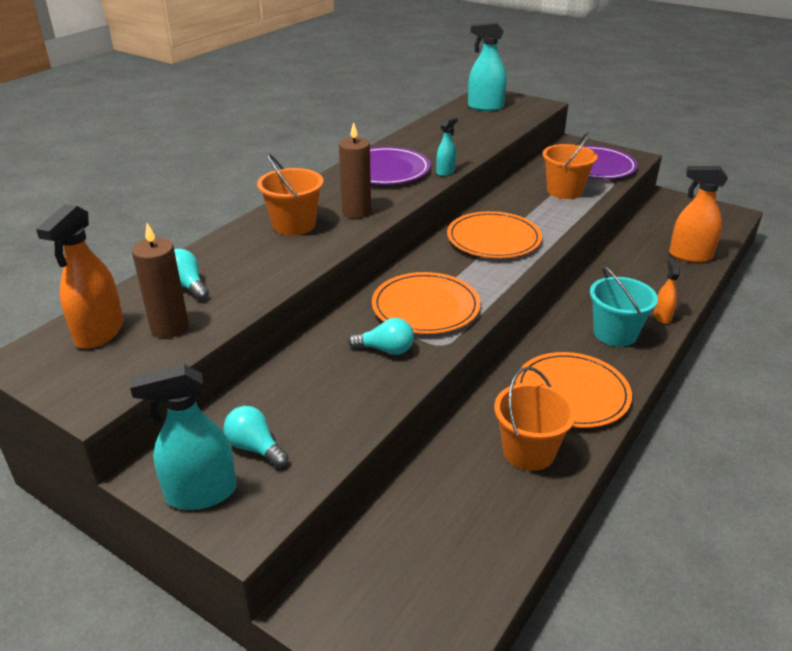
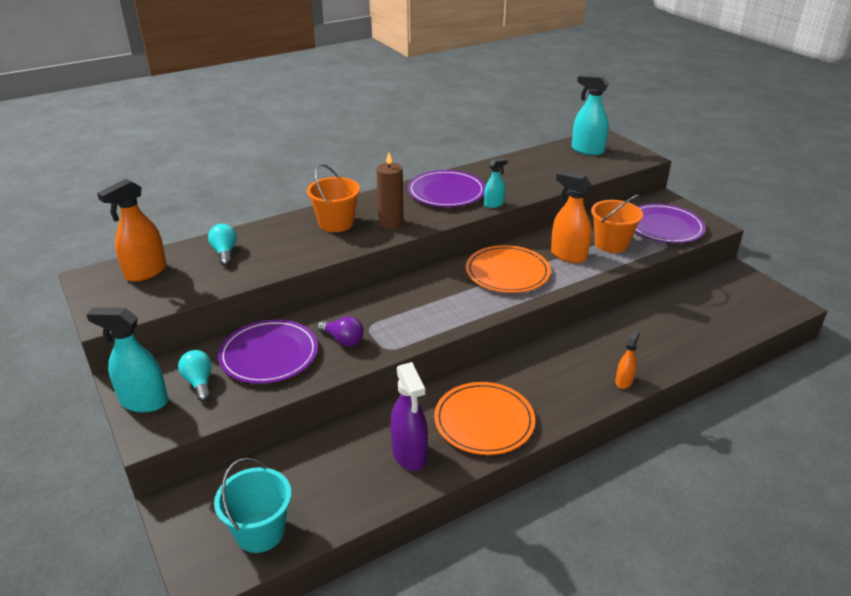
camera: 25 degrees right, 0 degrees up
brown candle [132,223,189,338] -> none
turquoise light bulb [348,318,414,355] -> purple light bulb [318,316,364,346]
orange plate [372,272,481,334] -> none
orange bucket [494,367,576,471] -> purple spray bottle [390,362,428,471]
turquoise bucket [590,266,658,347] -> turquoise bucket moved to [214,458,292,553]
orange spray bottle [669,166,728,263] -> orange spray bottle moved to [551,171,592,263]
none -> purple plate [218,319,318,384]

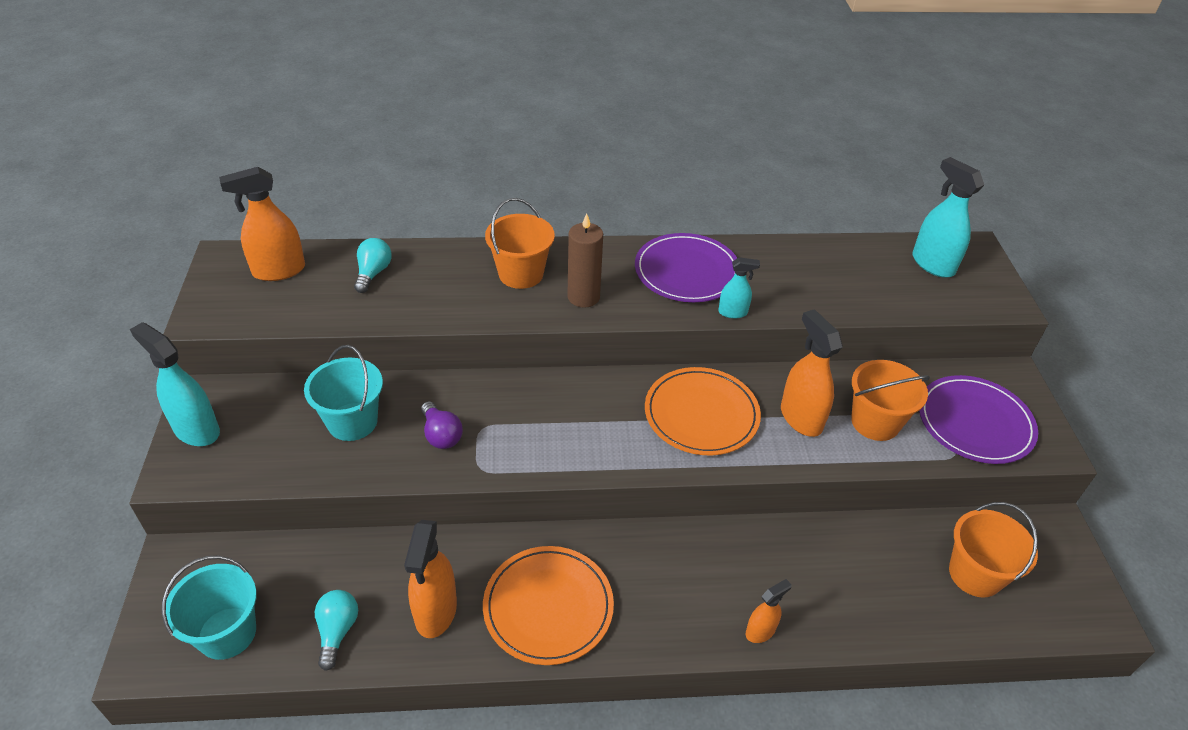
camera: 25 degrees right, 10 degrees up
turquoise light bulb [178,350,212,402] -> turquoise light bulb moved to [315,590,358,671]
purple plate [218,319,318,384] -> turquoise bucket [304,345,383,441]
purple spray bottle [390,362,428,471] -> orange spray bottle [404,520,457,638]
none -> orange bucket [949,502,1038,597]

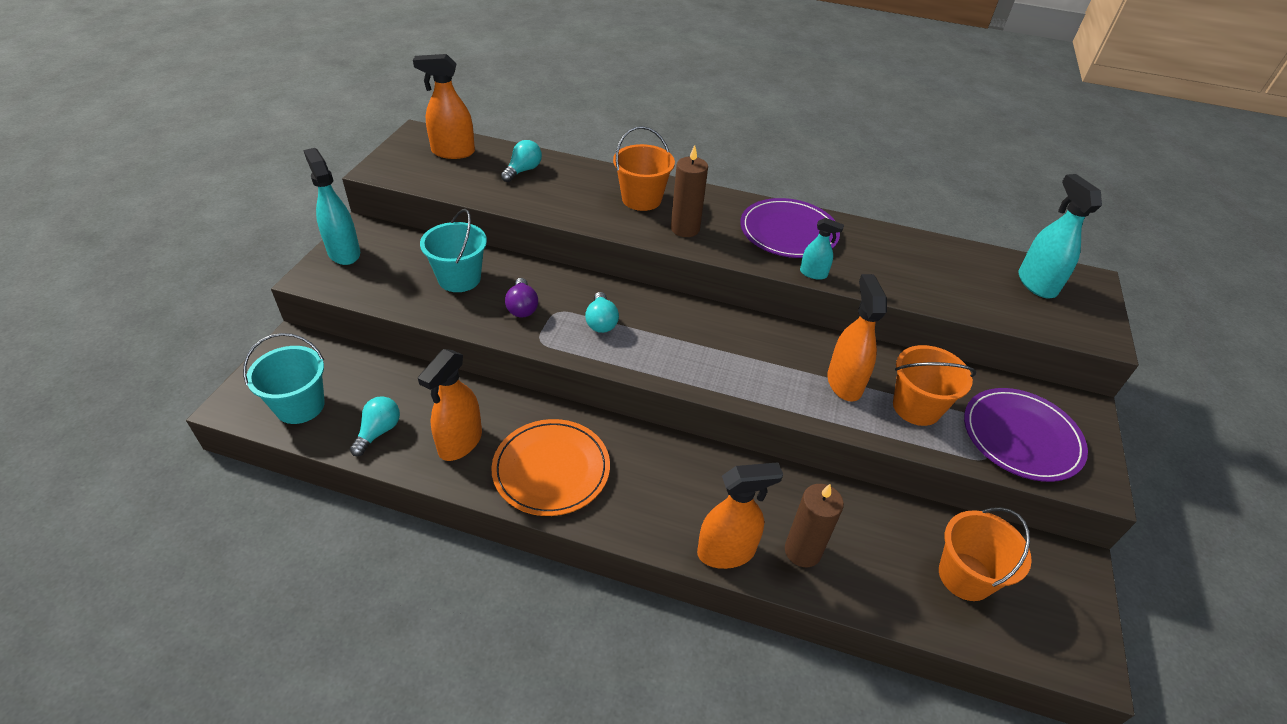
camera: 20 degrees right, 0 degrees up
orange plate [645,367,761,455] -> none
orange spray bottle [746,579,792,643] -> orange spray bottle [697,462,783,569], size x1.78
none -> turquoise light bulb [585,292,619,333]
none -> brown candle [785,484,844,567]

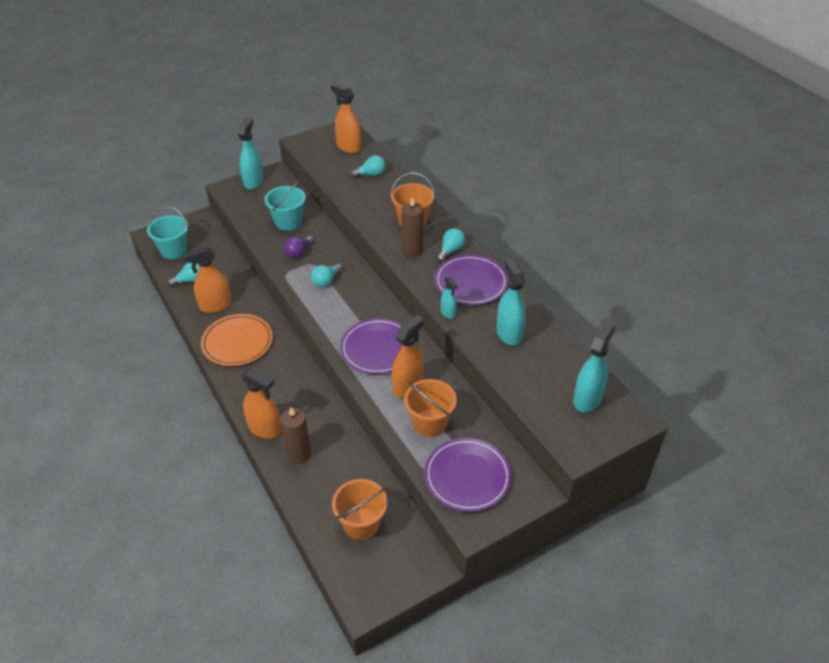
camera: 45 degrees right, 0 degrees up
none -> purple plate [340,318,416,374]
none -> turquoise light bulb [437,228,465,262]
none -> turquoise spray bottle [496,258,526,346]

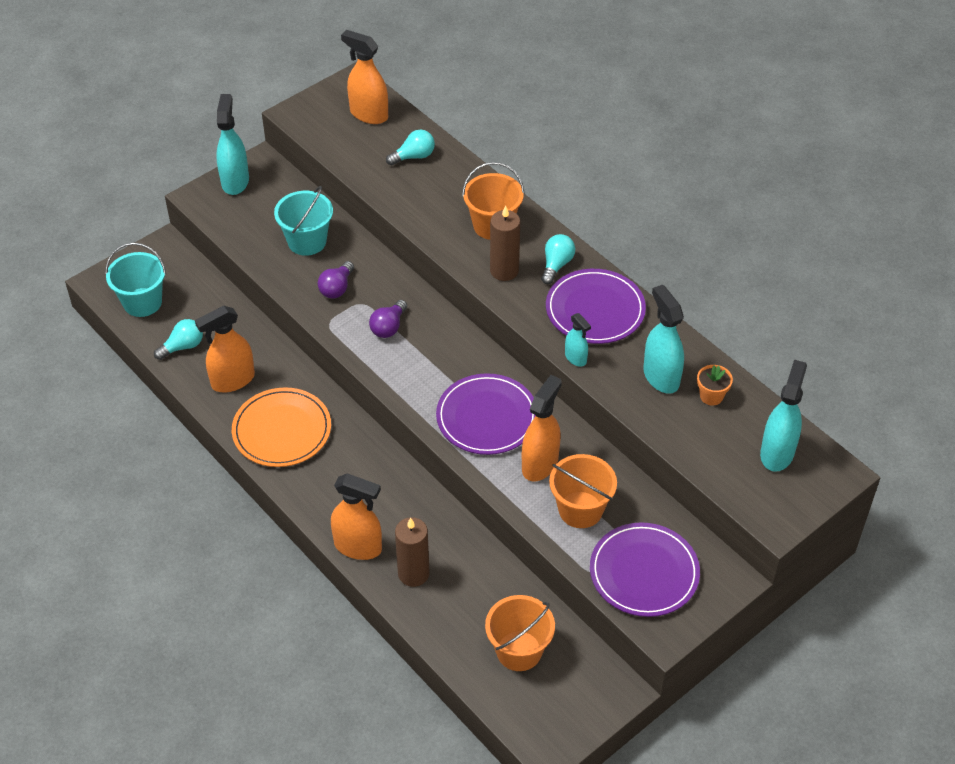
camera: 10 degrees left, 5 degrees up
turquoise light bulb [311,264,343,287] -> purple light bulb [369,300,407,338]
none -> orange flower pot [697,365,733,406]

